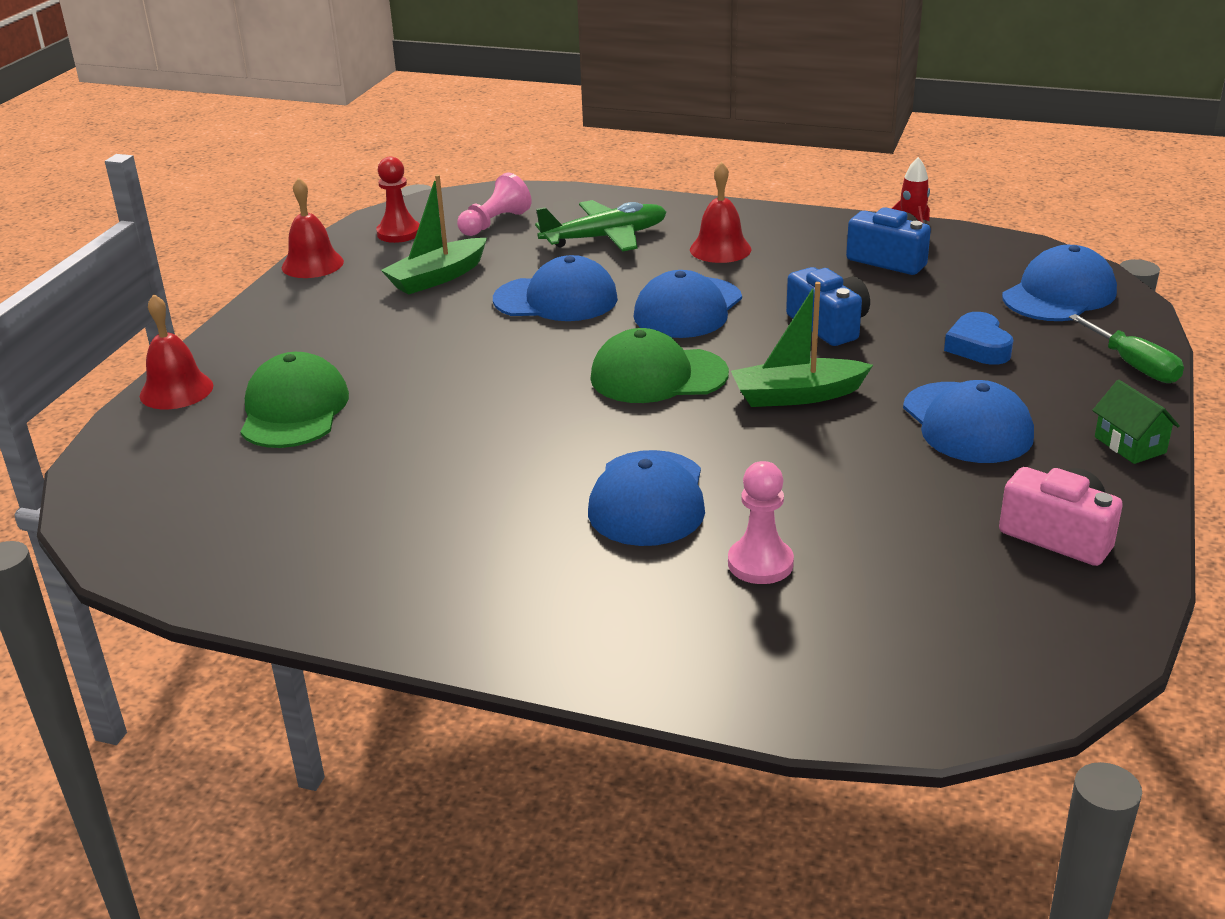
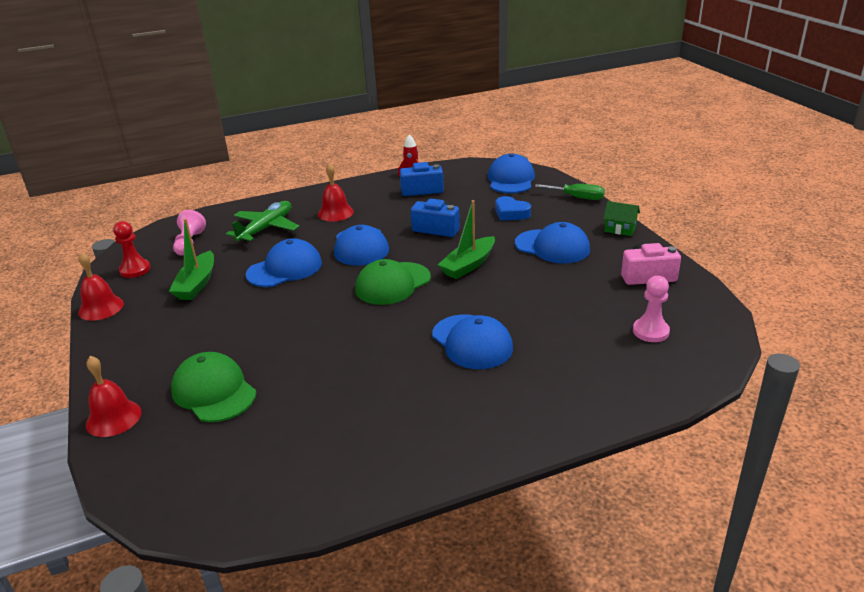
camera: 40 degrees left, 0 degrees up
pink pawn [728,461,794,584] -> pink pawn moved to [633,276,670,342]

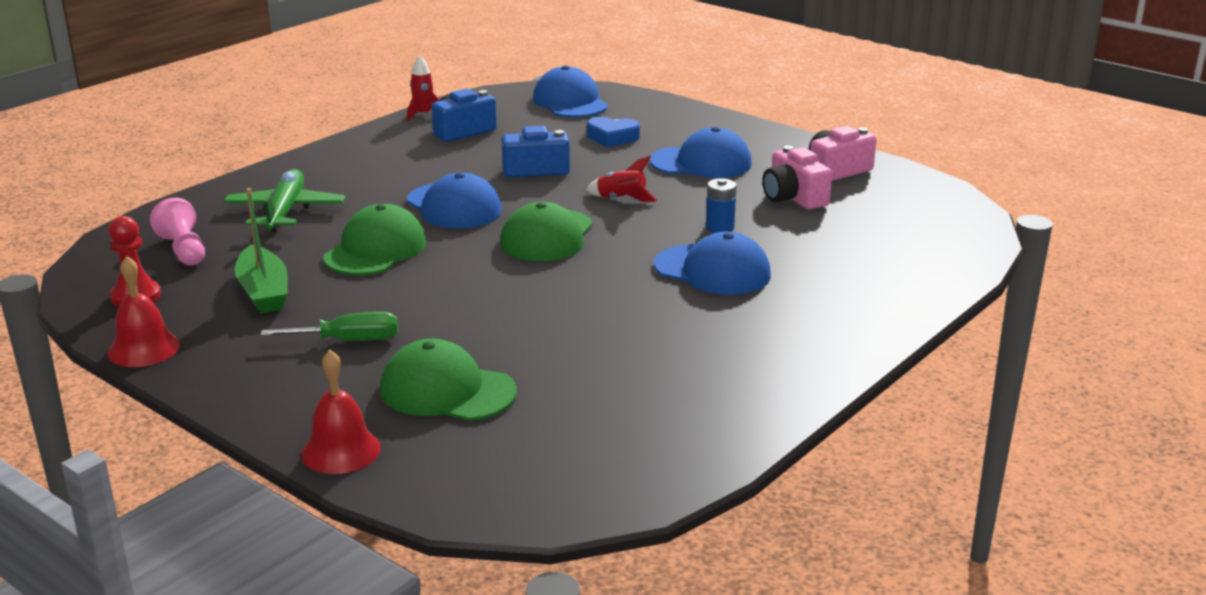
camera: 30 degrees left, 5 degrees down
blue cap [246,238,322,287] -> green cap [323,204,427,275]
red bell [318,163,354,222] -> none
green boat [438,200,495,279] -> red rocket [586,156,657,202]
green screwdriver [535,184,605,200] -> green screwdriver moved to [261,312,398,341]
green house [603,201,640,236] -> none
pink pawn [633,276,670,342] -> none
none -> blue battery [706,178,736,233]
none -> pink camera [762,145,832,210]

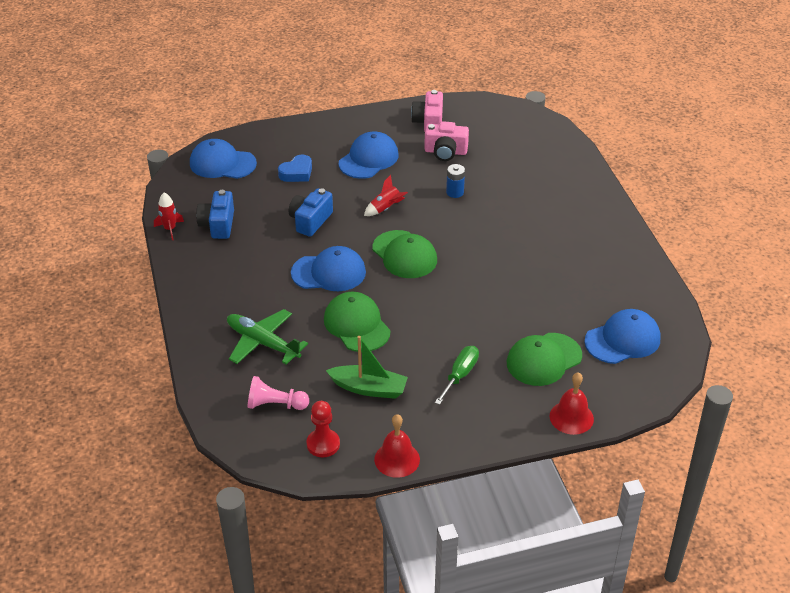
camera: 55 degrees left, 15 degrees up
blue cap [654,232,771,295] -> blue cap moved to [584,309,661,364]

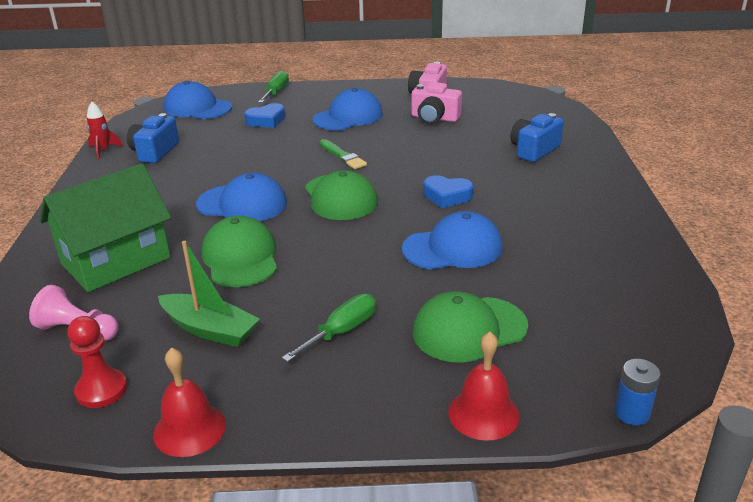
camera: 15 degrees right, 10 degrees down
green plane [227,309,308,365] -> green house [39,163,171,292]
blue camera [289,188,333,237] -> blue camera moved to [510,113,564,162]
red rocket [364,175,408,216] -> green brush [319,139,367,169]
blue battery [446,164,465,198] -> blue battery moved to [614,359,660,425]
blue cap [584,309,661,364] -> blue cap moved to [402,211,503,270]
none -> green screwdriver [258,71,289,103]
none -> blue heart [423,175,473,208]

